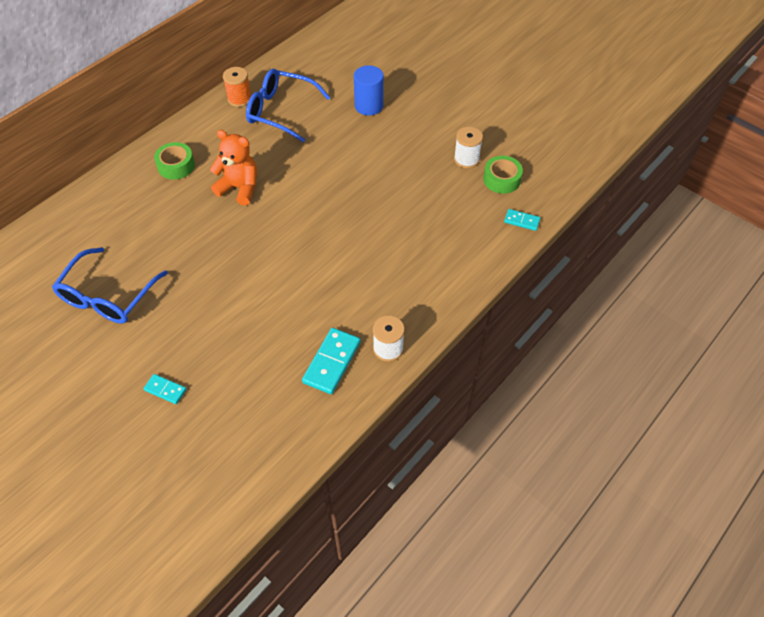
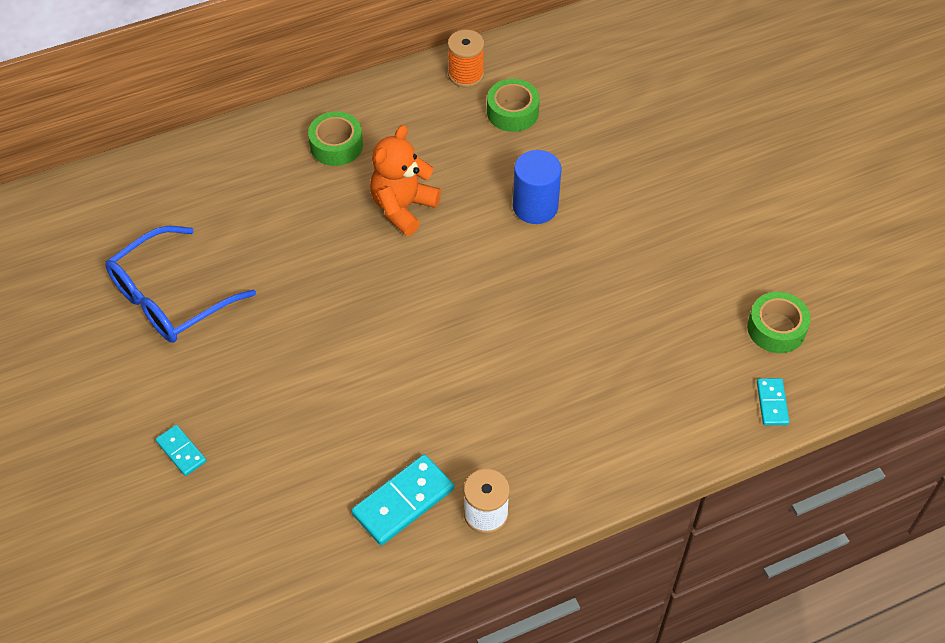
camera: 25 degrees right, 0 degrees up
orange teddy bear [210,130,257,205] -> orange teddy bear turned 105 degrees counterclockwise [370,125,441,236]
blue glasses [246,69,331,142] -> green tape [487,79,540,132]
blue cylinder [354,65,384,116] -> blue cylinder moved to [513,150,562,224]
white spool [454,127,483,168] -> none
turquoise domino [504,209,540,231] -> turquoise domino turned 45 degrees clockwise [757,378,789,425]

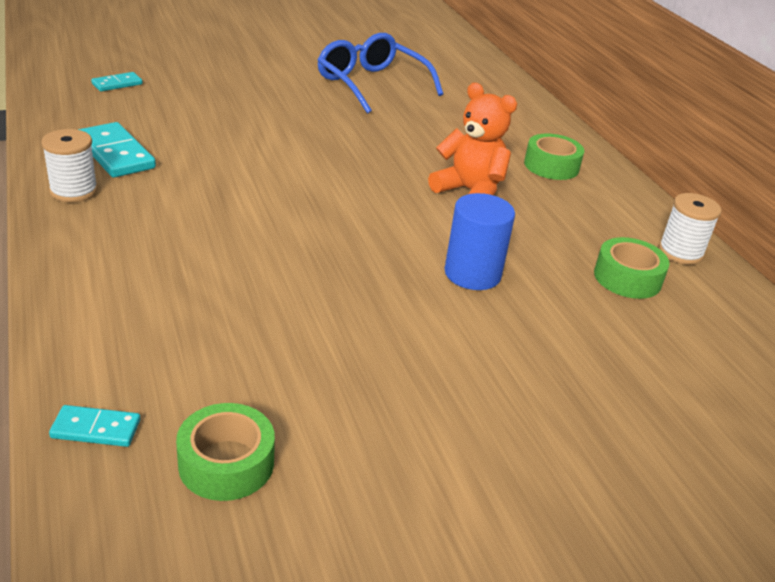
camera: 90 degrees right, 20 degrees down
turquoise domino [155,425,206,476] -> turquoise domino moved to [91,72,143,91]
orange spool [448,30,484,88] -> white spool [658,193,722,265]

